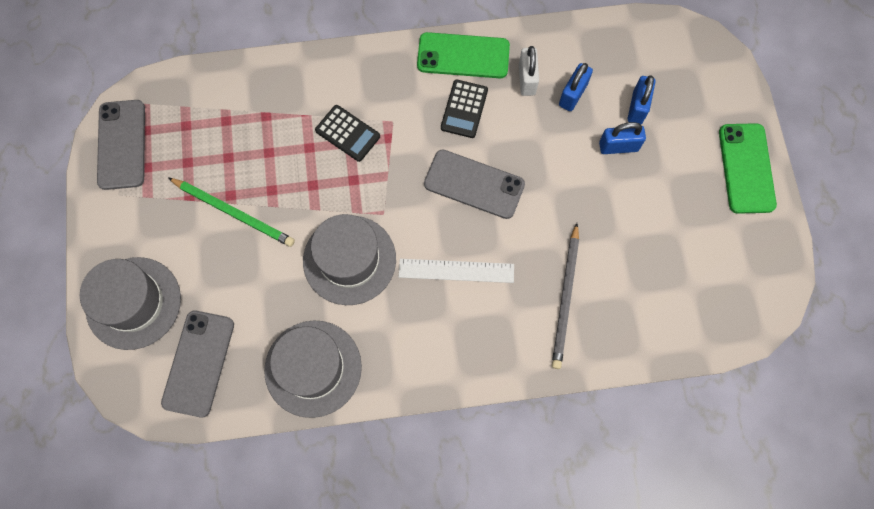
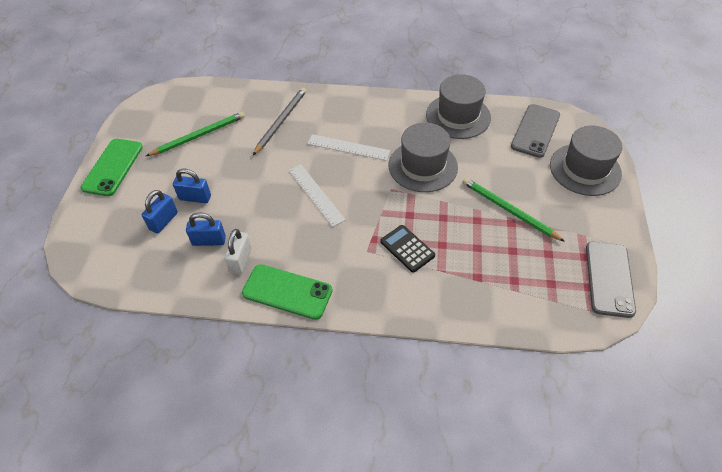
camera: 165 degrees left, 20 degrees down
grey phone [424,149,525,219] -> white ruler [289,164,346,227]
black calculator [441,79,488,138] -> none
blue padlock [559,63,593,111] -> blue padlock turned 45 degrees clockwise [186,212,226,246]
none -> green pencil [146,112,245,156]

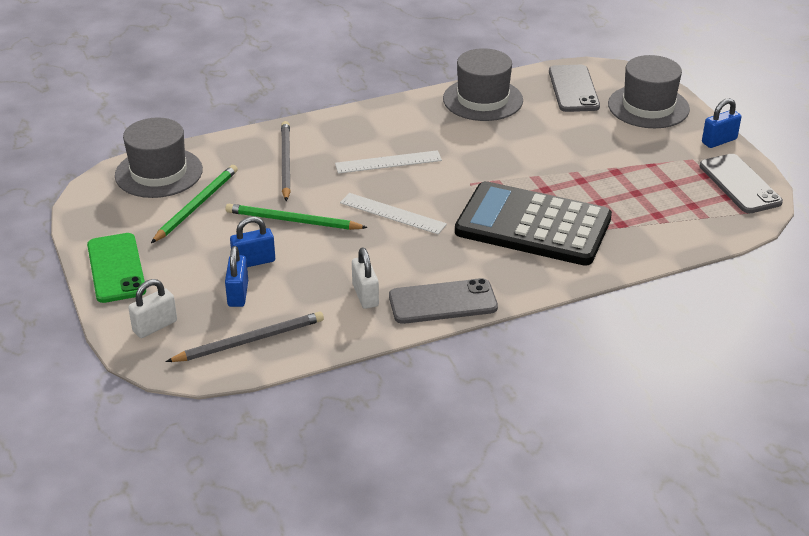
camera: 30 degrees left, 15 degrees down
blue padlock [186,212,226,246] -> blue padlock moved to [702,98,741,148]
green phone [242,264,333,320] -> grey phone [389,278,498,324]
black calculator [380,225,435,273] -> black calculator [455,181,612,266], size x2.36
grey hat [389,123,458,192] -> grey hat moved to [115,117,203,198]
green pencil [462,178,565,242] -> green pencil moved to [226,204,368,230]
none -> white padlock [128,279,177,338]
none -> grey pencil [166,312,324,362]

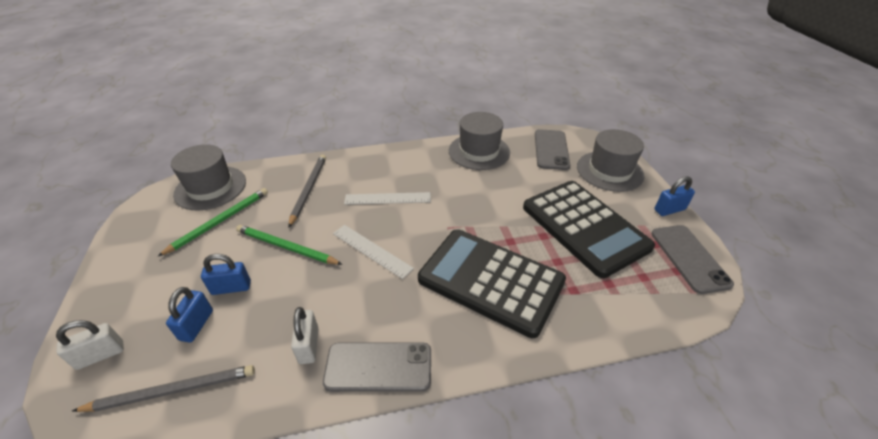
camera: 10 degrees right, 5 degrees up
green phone [87,233,146,303] -> none
none -> black calculator [523,181,655,278]

